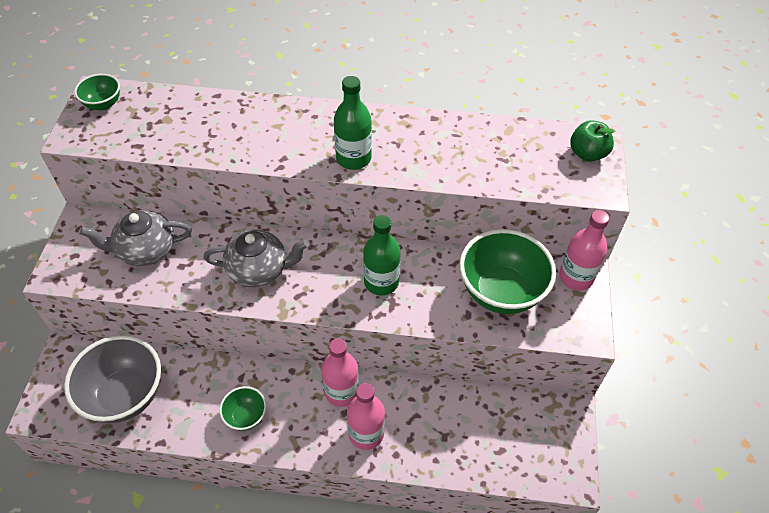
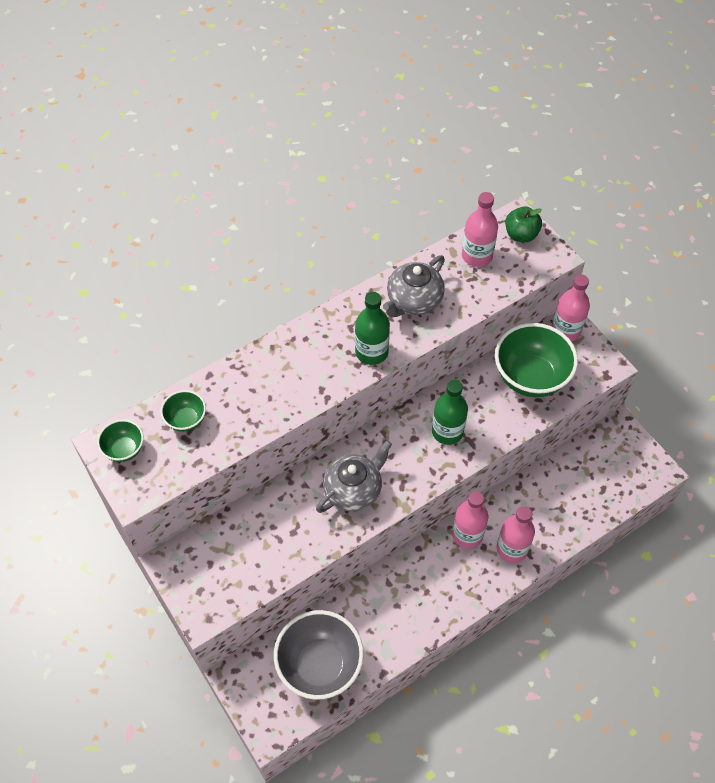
camera: 40 degrees left, 5 degrees up
grey teapot [80,210,192,266] -> grey teapot moved to [383,255,445,317]
green bowl [220,386,266,431] -> green bowl moved to [161,390,206,432]
none -> pink bottle [462,192,498,267]

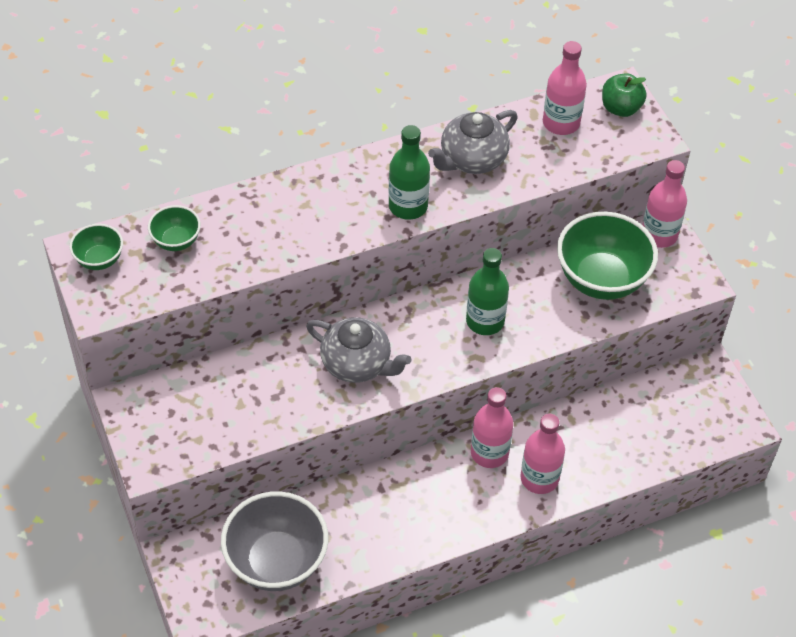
camera: 10 degrees right, 5 degrees down
grey teapot [316,440,392,513] -> grey teapot turned 60 degrees clockwise [306,317,411,383]

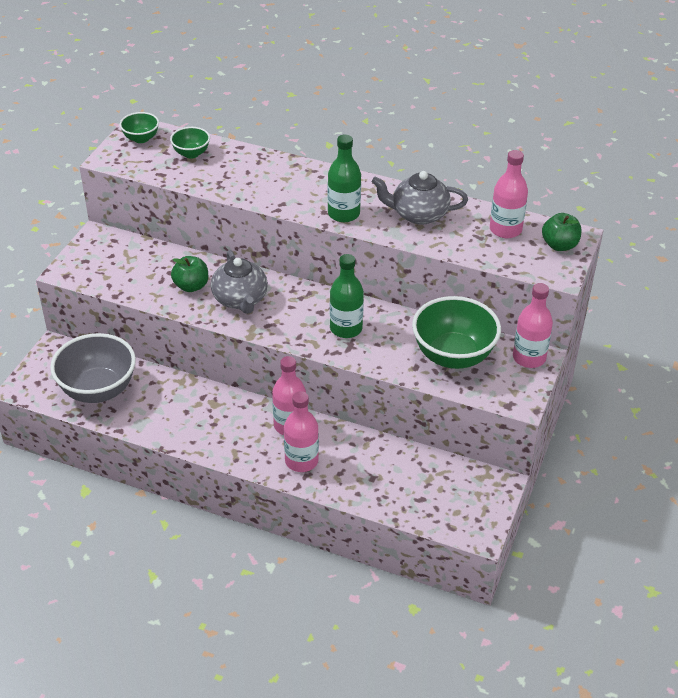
camera: 45 degrees right, 10 degrees down
none -> green apple [171,256,208,292]

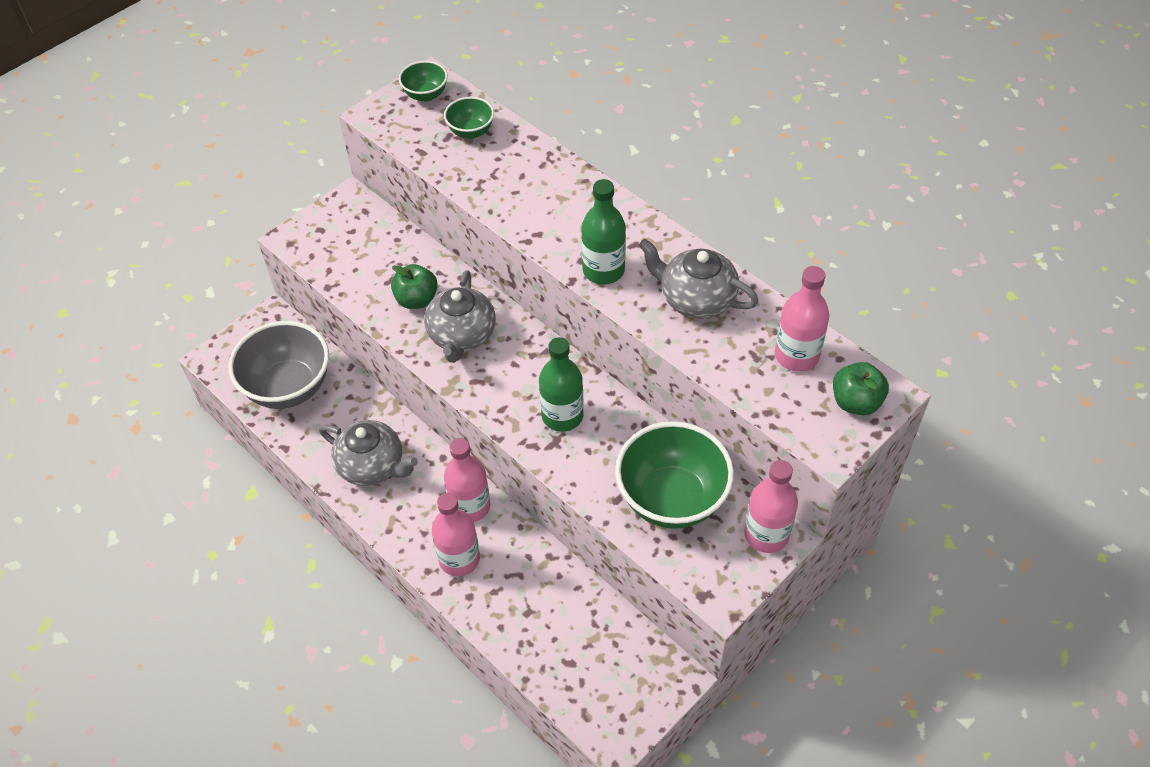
camera: 25 degrees right, 10 degrees up
none -> grey teapot [319,420,418,486]

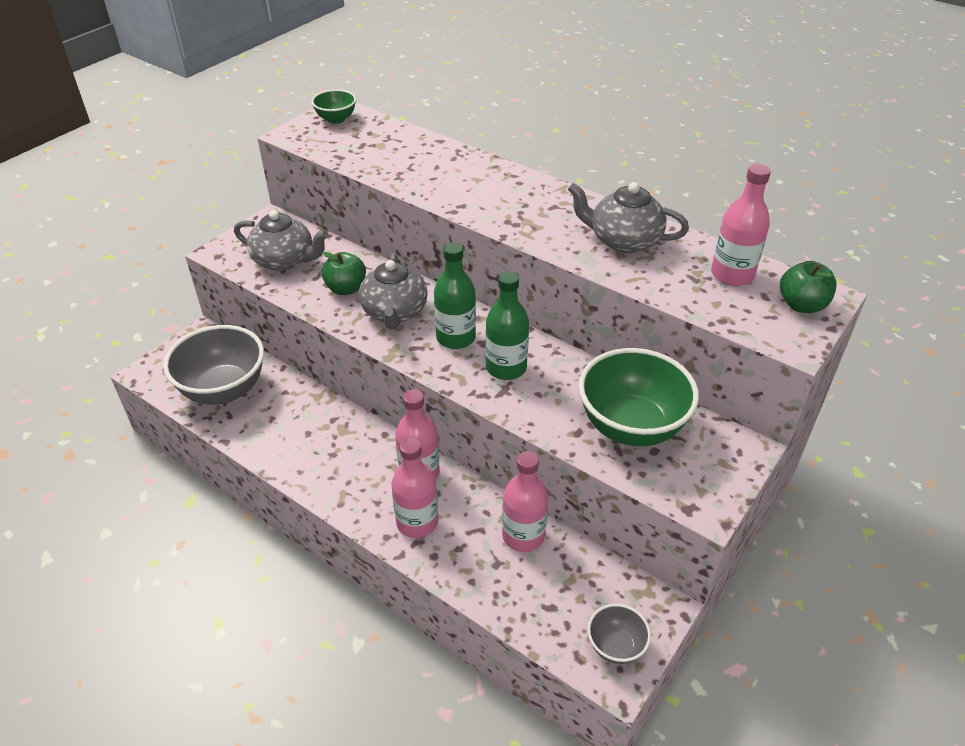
camera: 10 degrees left, 10 degrees down
grey teapot [319,420,418,486] -> grey teapot moved to [234,210,328,271]
green bowl [444,97,494,139] -> none
green bottle [581,179,626,285] -> green bottle moved to [434,242,476,349]
pink bottle [744,460,798,553] -> pink bottle moved to [502,451,548,552]
none -> grey bowl [587,604,651,664]

